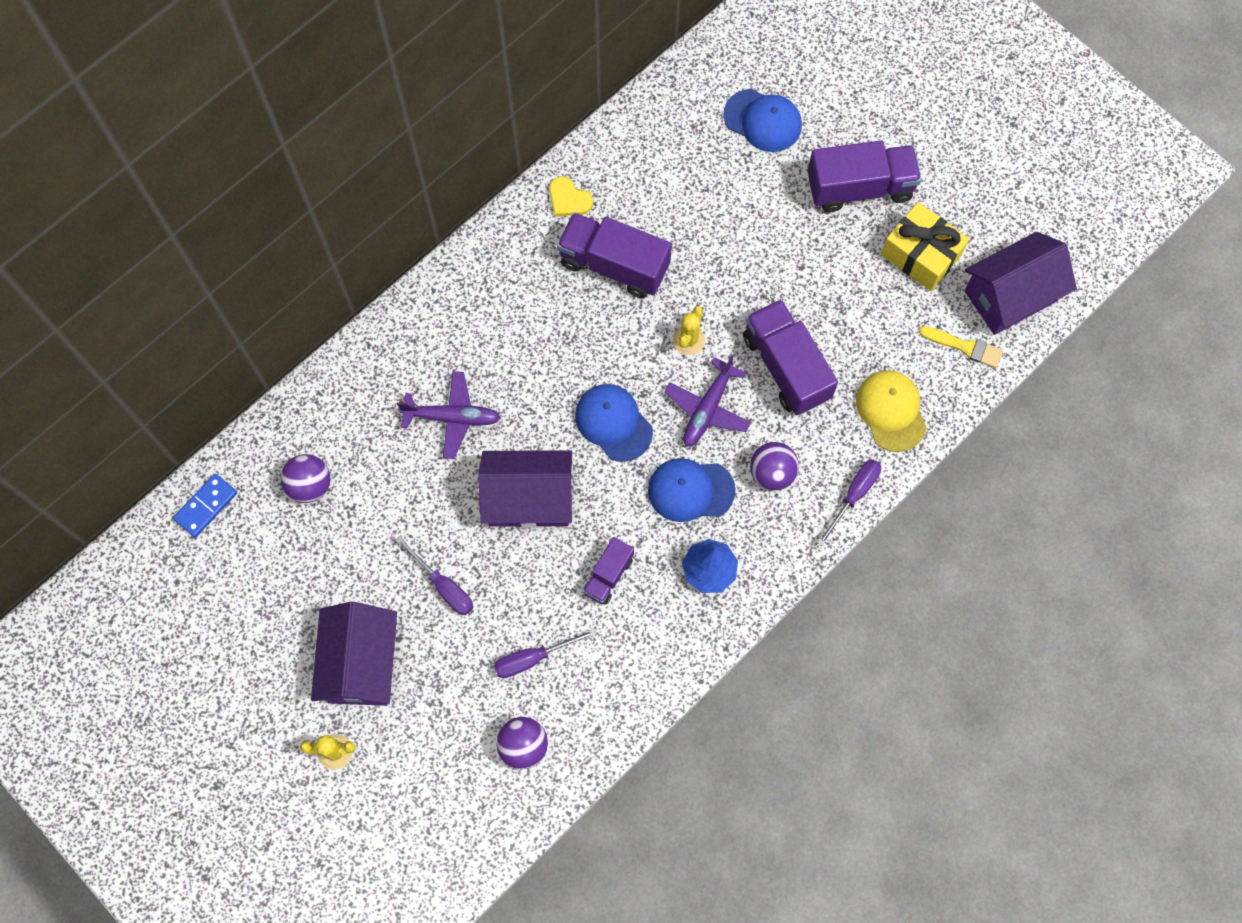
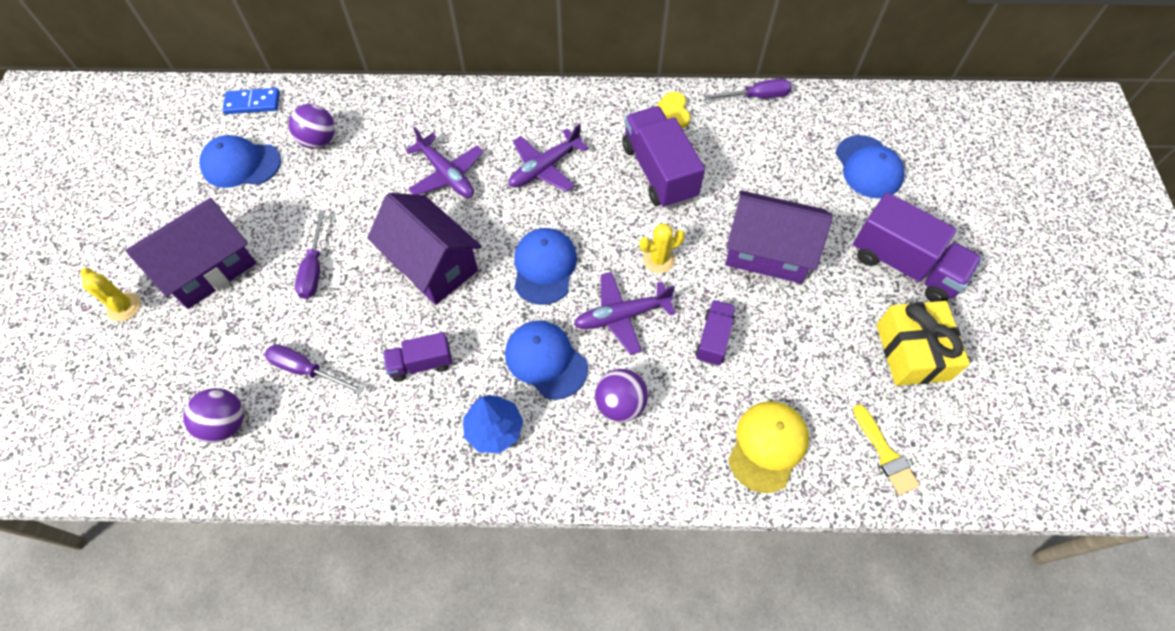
camera: 45 degrees right, 10 degrees down
purple truck [743,299,838,415] -> purple truck [695,300,735,366], size x0.54
purple screwdriver [817,459,881,546] -> purple screwdriver moved to [704,78,792,100]
purple house [964,232,1077,335] -> purple house moved to [726,190,833,283]
none -> blue cap [199,135,281,188]
none -> purple plane [509,124,589,192]

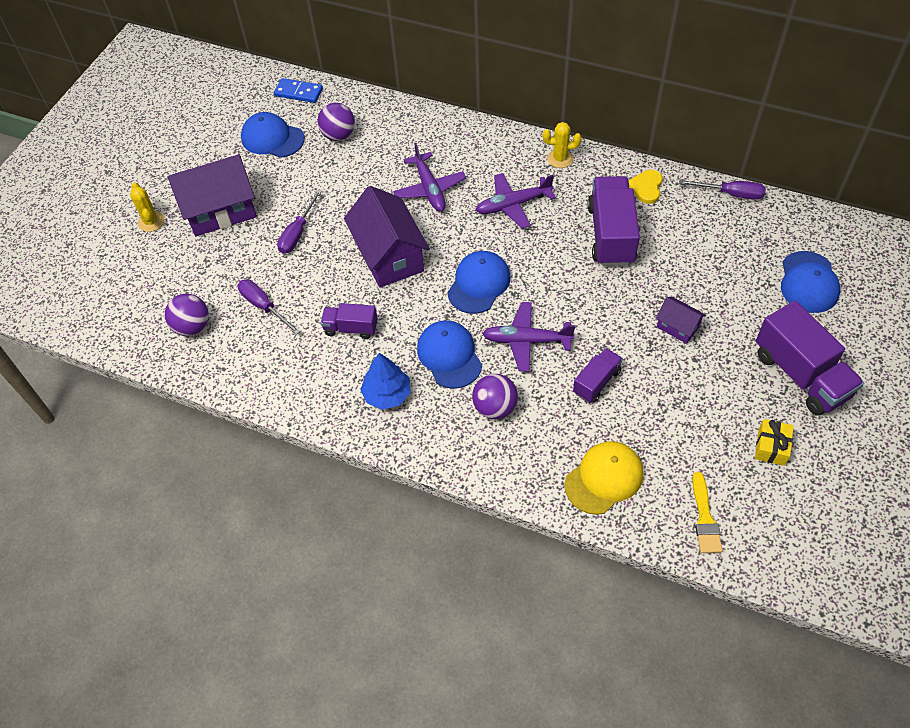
camera: 25 degrees right, 5 degrees down
yellow cactus [639,224,685,273] -> yellow cactus moved to [543,122,581,168]
purple house [726,190,833,283] -> purple house [656,297,706,344], size x0.49
yellow gift [876,301,970,386] -> yellow gift [755,419,794,466], size x0.56

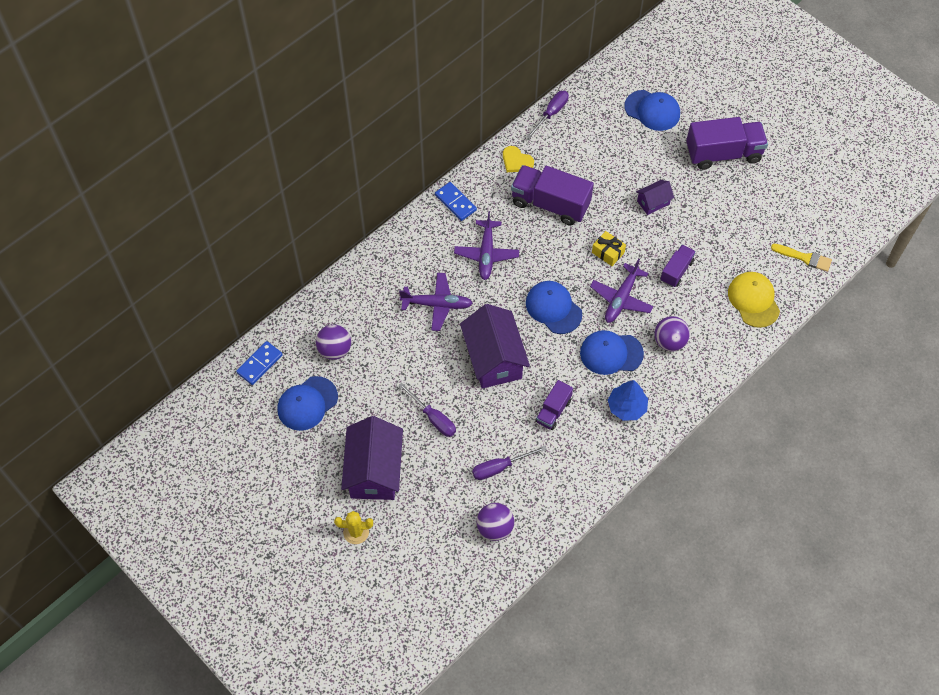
camera: 70 degrees left, 5 degrees up
purple house [344,186,430,288] -> purple house turned 75 degrees clockwise [460,304,530,389]
yellow cactus [543,122,581,168] -> blue domino [435,182,477,221]
purple truck [573,348,623,403] -> purple truck turned 60 degrees clockwise [660,245,696,287]
yellow gift [755,419,794,466] -> yellow gift moved to [592,231,626,266]

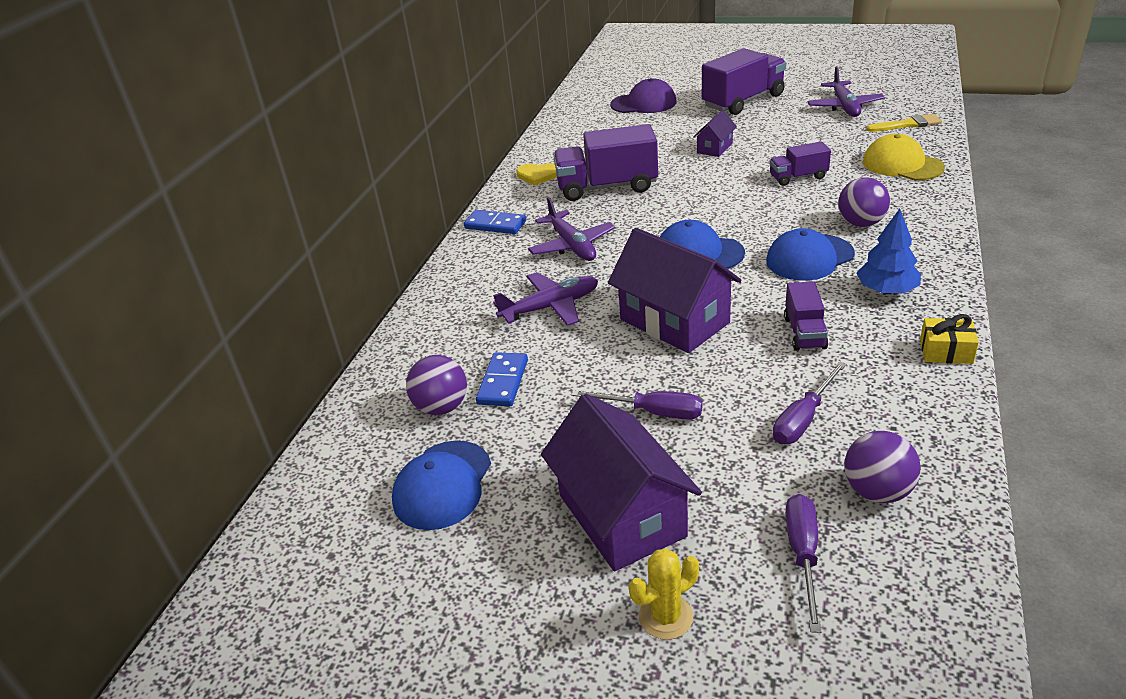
camera: 25 degrees left, 25 degrees down
blue domino [236,341,283,385] -> blue domino moved to [476,352,528,406]
purple screwdriver [526,91,569,139] -> purple screwdriver moved to [785,494,821,633]
purple plane [590,259,654,323] -> purple plane moved to [807,66,885,117]
yellow gift [592,231,626,266] -> yellow gift moved to [920,314,979,364]
blue cap [624,90,680,131] -> purple cap [610,78,677,113]
purple truck [660,245,696,287] -> purple truck turned 105 degrees counterclockwise [769,142,831,186]

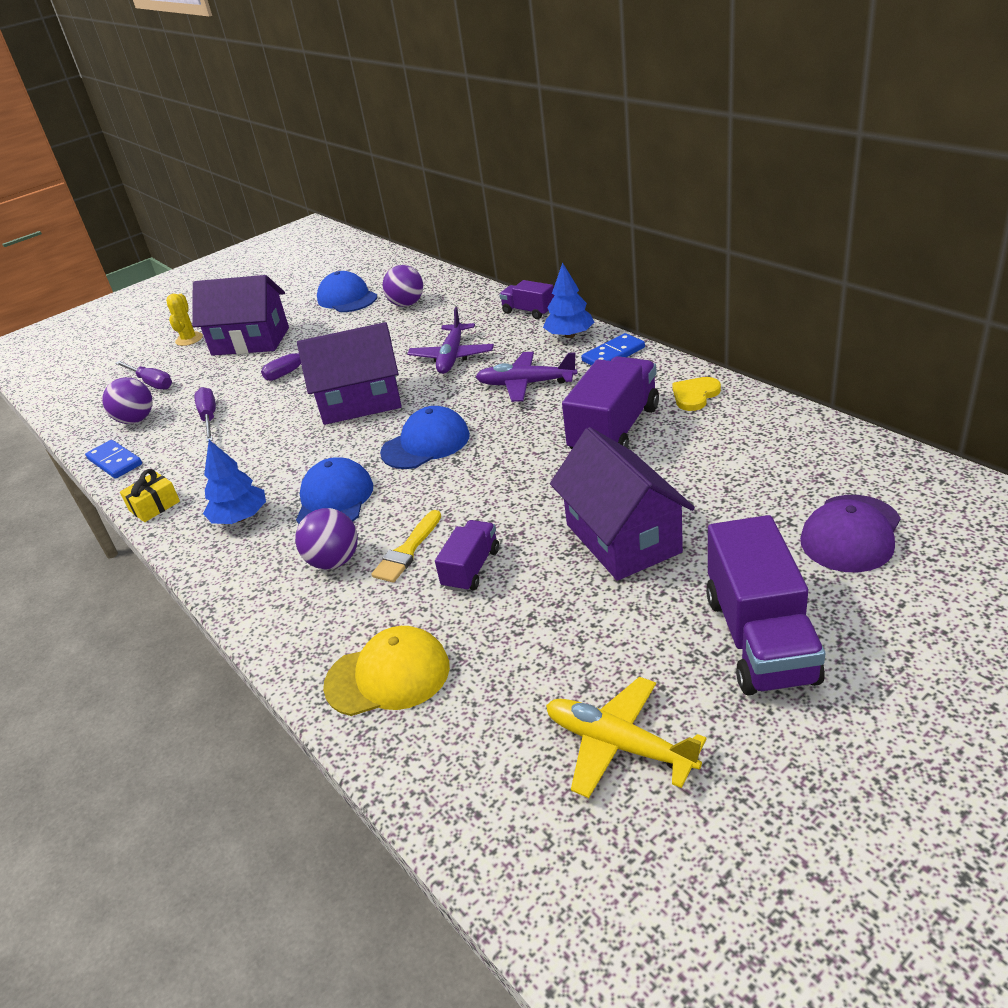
camera: 125 degrees right, 0 degrees up
blue domino [476,352,528,406] -> blue domino moved to [85,440,142,479]
purple house [693,110,737,157] -> purple house [550,427,695,581], size x2.03
purple truck [784,281,828,351] -> purple truck moved to [499,280,554,319]
purple plane [807,66,885,117] -> yellow plane [546,677,707,798]
yellow brush [866,114,942,132] -> yellow brush moved to [371,510,441,583]
none -> blue tree [543,262,594,338]

